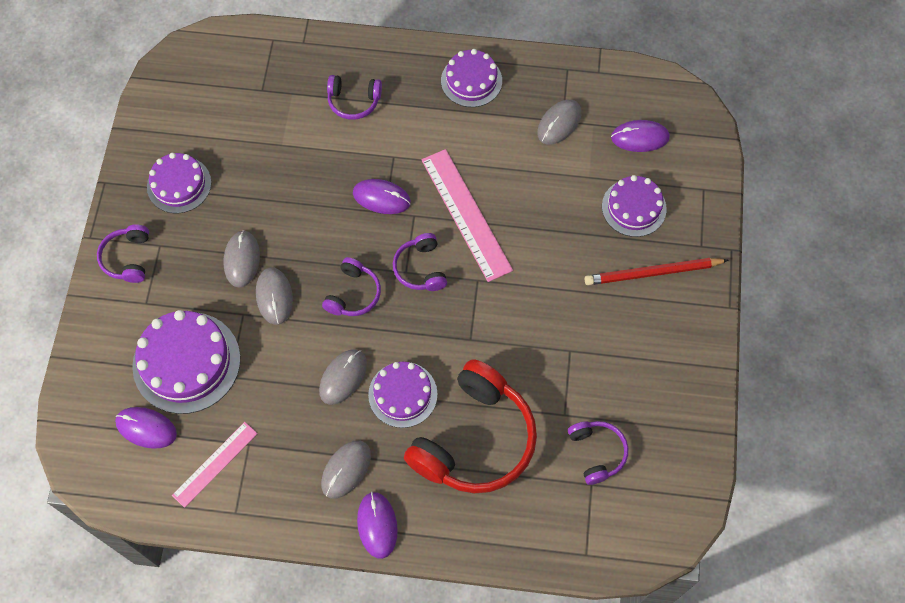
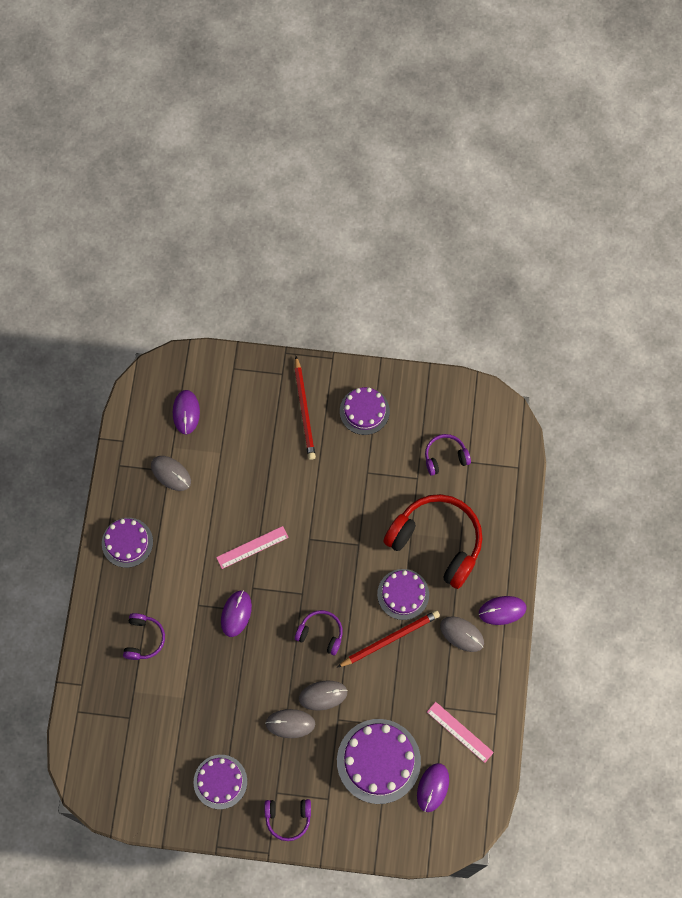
camera: 90 degrees left, 5 degrees up
grey mouse [319,349,367,405] -> red pencil [337,610,440,668]
purple headphones [393,233,447,291] -> none
pink ruler [421,149,513,282] -> pink ruler [216,526,289,569], size x0.61
purple cake [602,175,667,237] -> purple cake moved to [340,387,390,435]

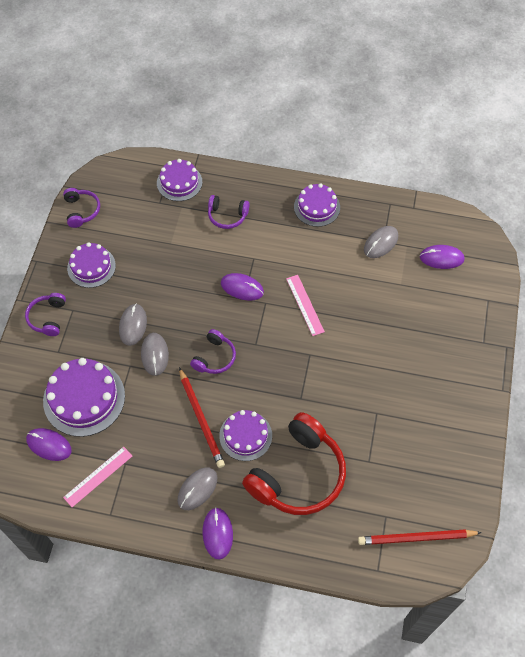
camera: 95 degrees right, 10 degrees down
red pencil [294,356,316,460] -> red pencil moved to [358,529,482,545]
purple cake [340,387,390,435] -> purple cake moved to [157,159,202,201]
purple headphones [425,434,471,476] -> purple headphones moved to [63,188,100,228]

